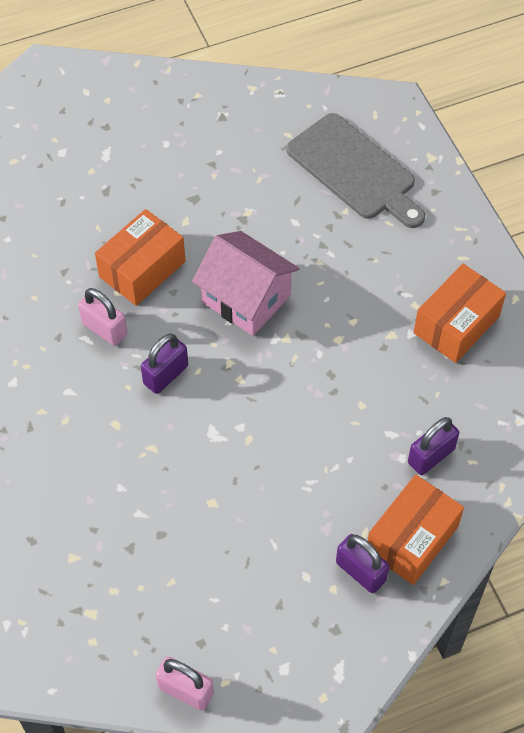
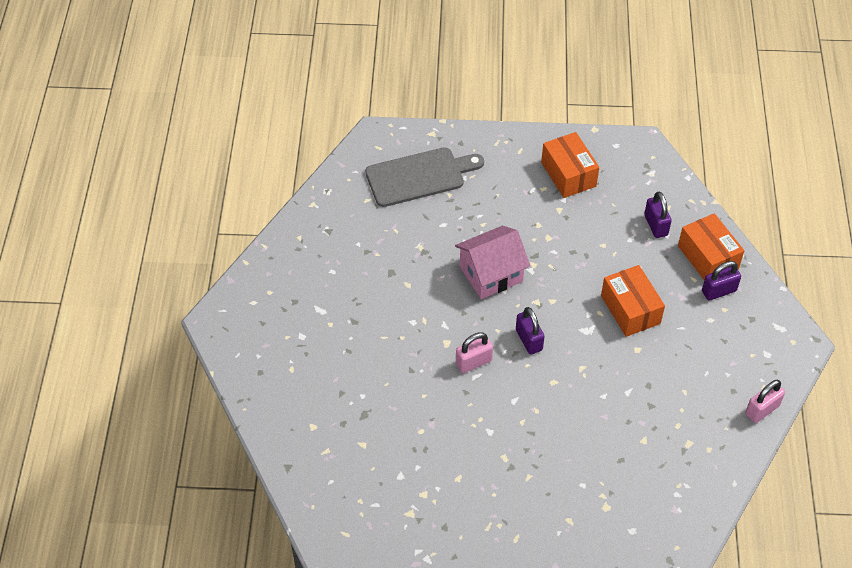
camera: 65 degrees left, 5 degrees down
orange box [95,209,186,306] -> orange box moved to [601,265,665,337]

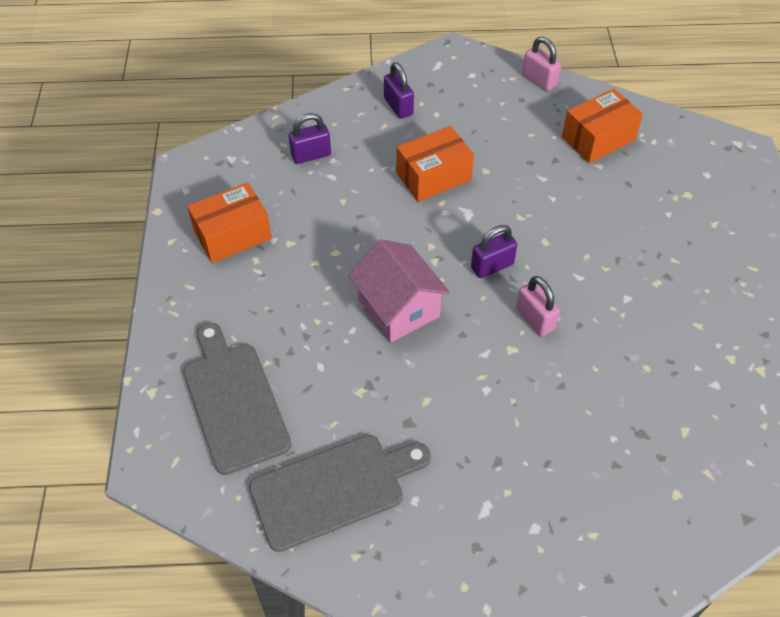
camera: 95 degrees left, 0 degrees up
orange box [678,213,744,280] -> orange box moved to [562,89,643,163]
none -> grey cutting board [249,435,431,552]

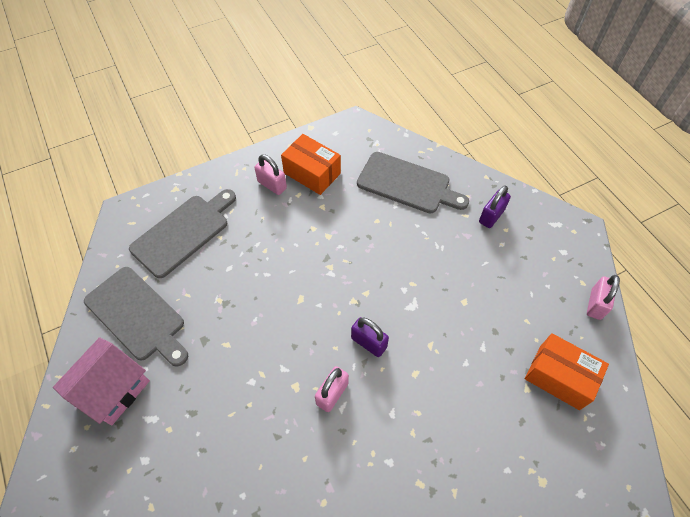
camera: 65 degrees right, 5 degrees up
purple padlock [289,113,331,164] -> grey cutting board [357,152,469,214]
pink house [349,239,450,343] -> pink house moved to [53,337,150,426]
orange box [396,126,474,202] -> none
none -> pink padlock [255,154,287,195]

